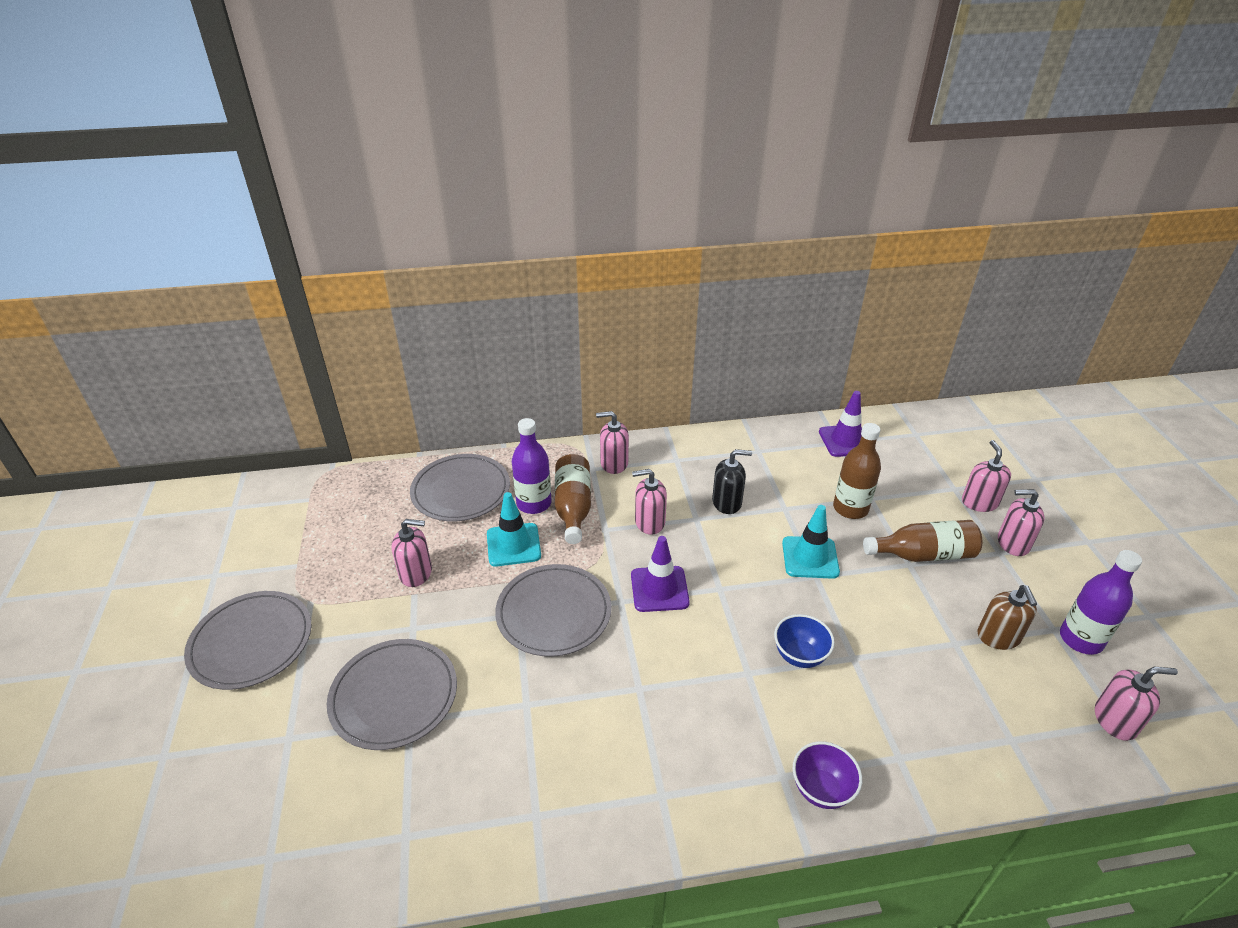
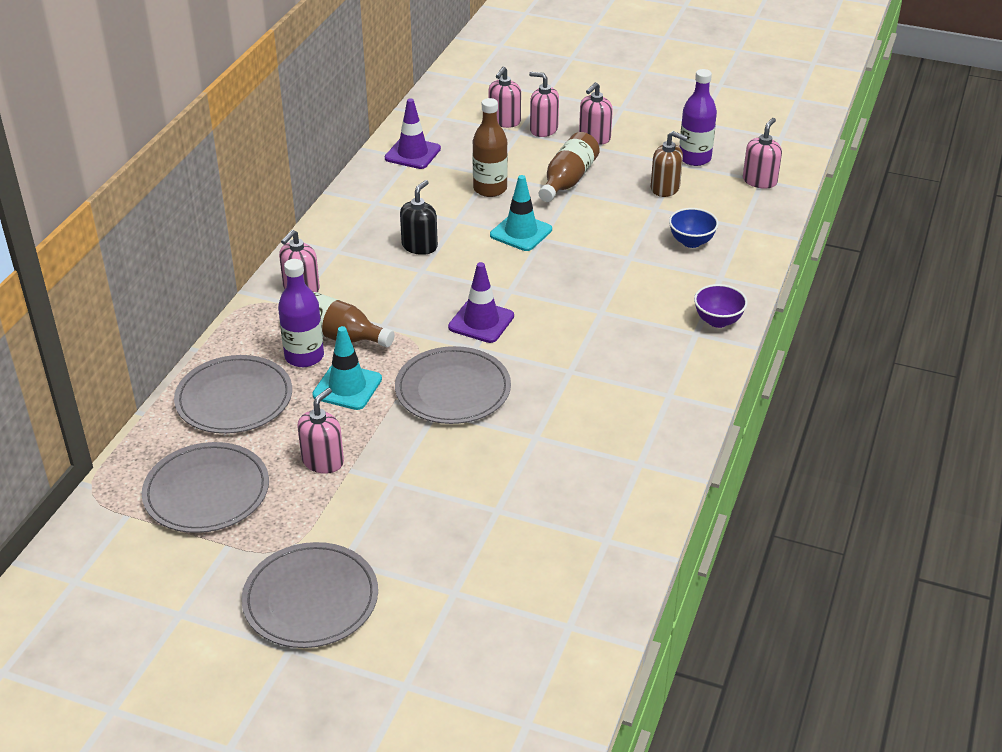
camera: 60 degrees left, 0 degrees up
grey plate [327,639,457,750] -> grey plate moved to [142,442,269,533]
pink soap dispenser [632,469,667,535] -> pink soap dispenser moved to [488,67,521,128]
blue bowl [774,614,835,668] -> blue bowl moved to [669,208,719,248]

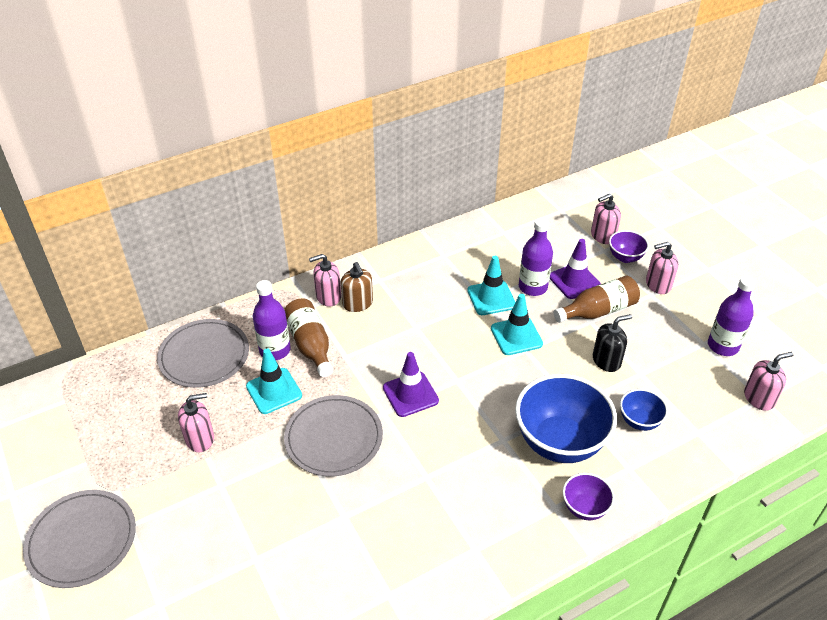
camera: 40 degrees right, 5 degrees up
grey plate [142,442,269,533] -> none
purple traffic cone [385,98,441,169] -> purple traffic cone moved to [550,239,601,299]
black soap dispenser [400,180,438,255] -> black soap dispenser moved to [593,314,632,372]
brown bottle [472,98,508,197] -> purple bottle [519,218,553,296]
pink soap dispenser [529,72,559,137] -> purple bowl [609,230,649,263]
brown soap dispenser [651,131,688,197] -> brown soap dispenser moved to [341,262,373,312]
none -> turquoise traffic cone [467,256,515,315]
none -> blue bowl [515,374,617,463]

